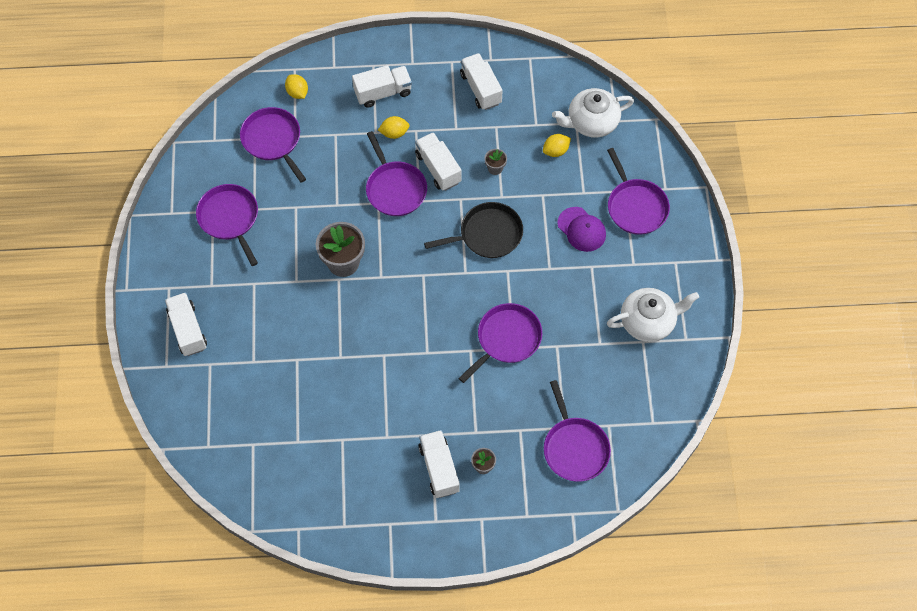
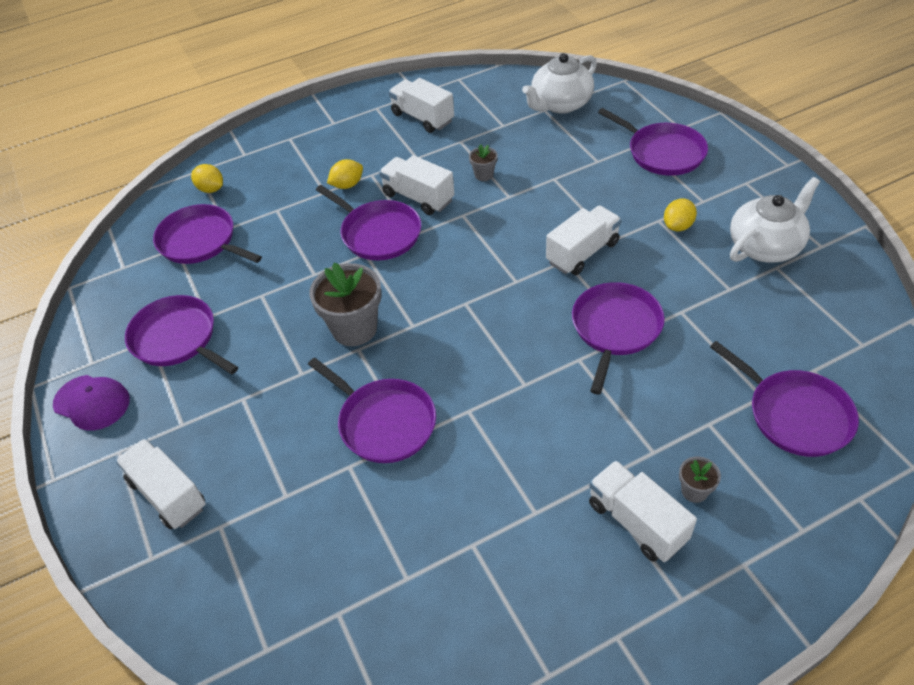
camera: 20 degrees left, 15 degrees down
white truck [352,65,412,108] -> white truck moved to [546,205,622,275]
black pan [424,202,523,258] -> none
yellow lemon [543,134,571,157] -> yellow lemon moved to [664,199,697,231]
purple cap [557,207,606,252] -> purple cap moved to [53,375,130,430]
none -> purple pan [308,358,436,463]

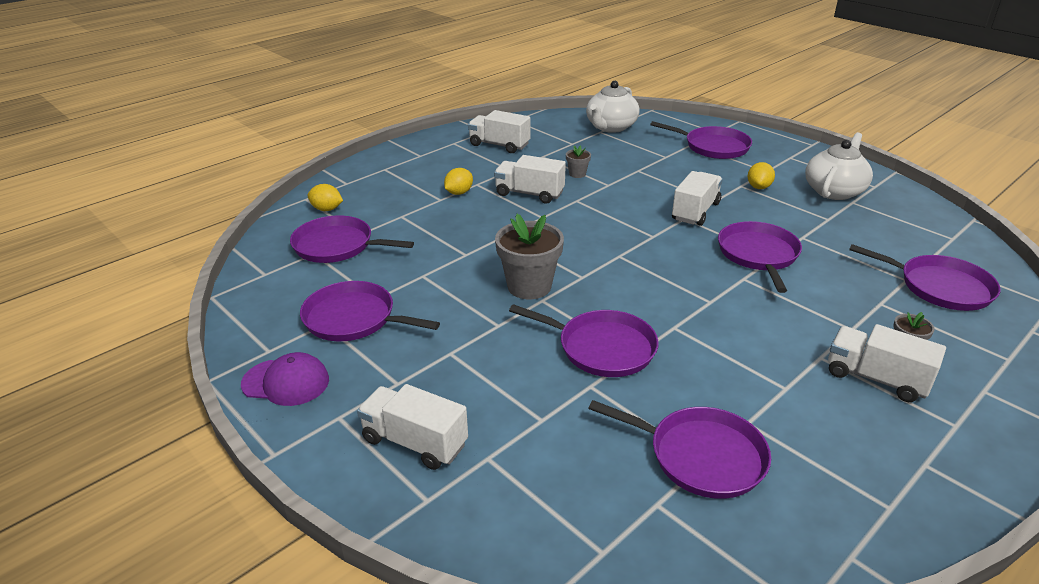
camera: 20 degrees left, 15 degrees down
purple pan [316,185,421,260] -> purple pan moved to [588,400,771,499]

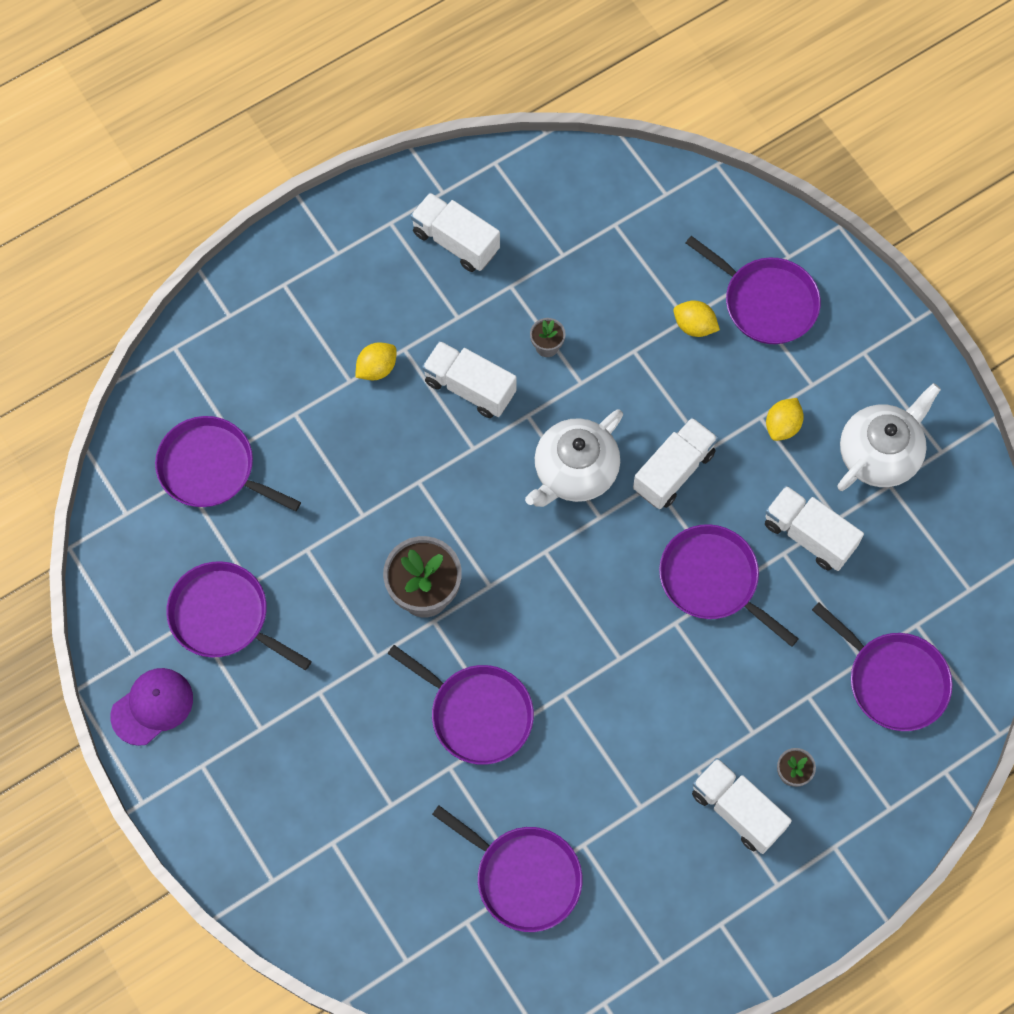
camera: 10 degrees right, 35 degrees up
purple cap [241,352,329,406] -> purple cap turned 60 degrees counterclockwise [110,668,193,746]
yellow lemon [307,184,343,211] -> yellow lemon moved to [674,301,720,337]
white truck [357,384,468,470] -> white truck moved to [765,486,864,571]
white teapot [586,81,640,133] -> white teapot moved to [525,409,623,507]
purple pan [718,221,802,293] -> purple pan turned 60 degrees counterclockwise [659,524,799,647]

